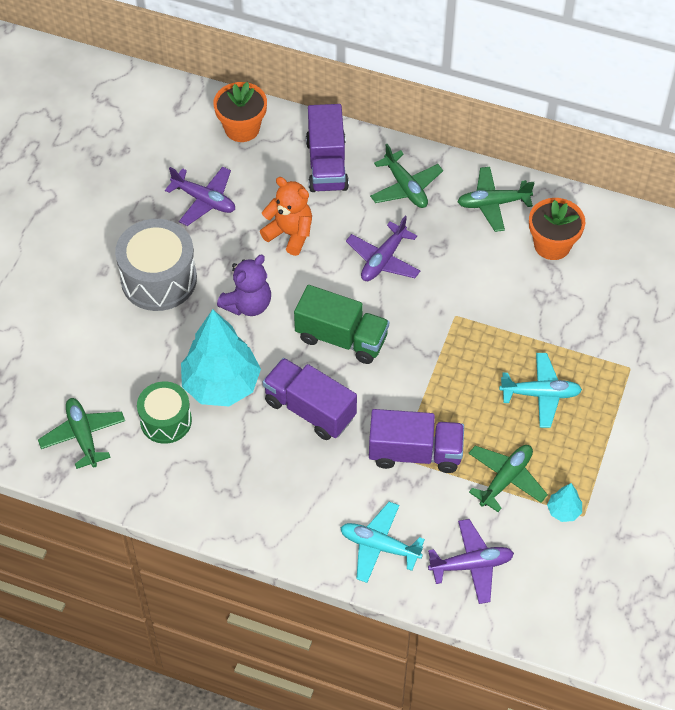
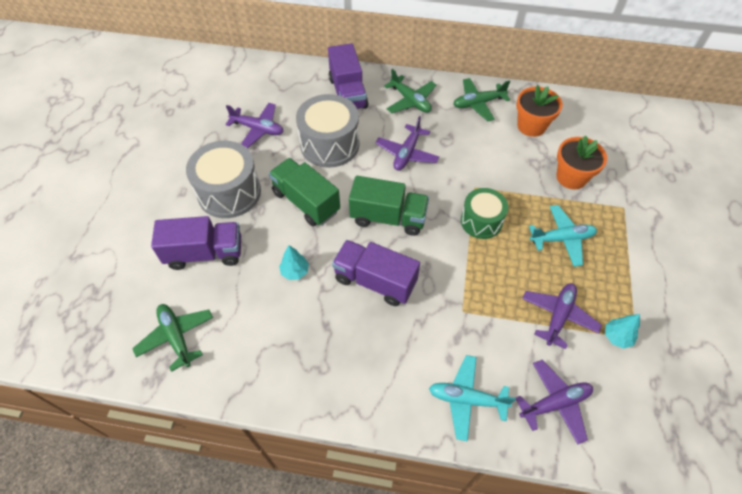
camera: 10 degrees left, 0 degrees up
green drum [137,382,192,444] -> green drum moved to [461,188,508,239]
turquoise tree [181,309,261,406] -> turquoise tree [279,245,309,280], size x0.42
orange flower pot [213,82,267,142] -> orange flower pot moved to [556,136,607,189]
purple teddy bear [217,255,271,316] -> green truck [269,158,340,226]
orange teddy bear [260,177,312,256] -> grey drum [296,94,359,168]
purple truck [369,409,464,473] -> purple truck moved to [151,216,241,270]
green plane [468,445,548,512] -> purple plane [522,283,602,349]

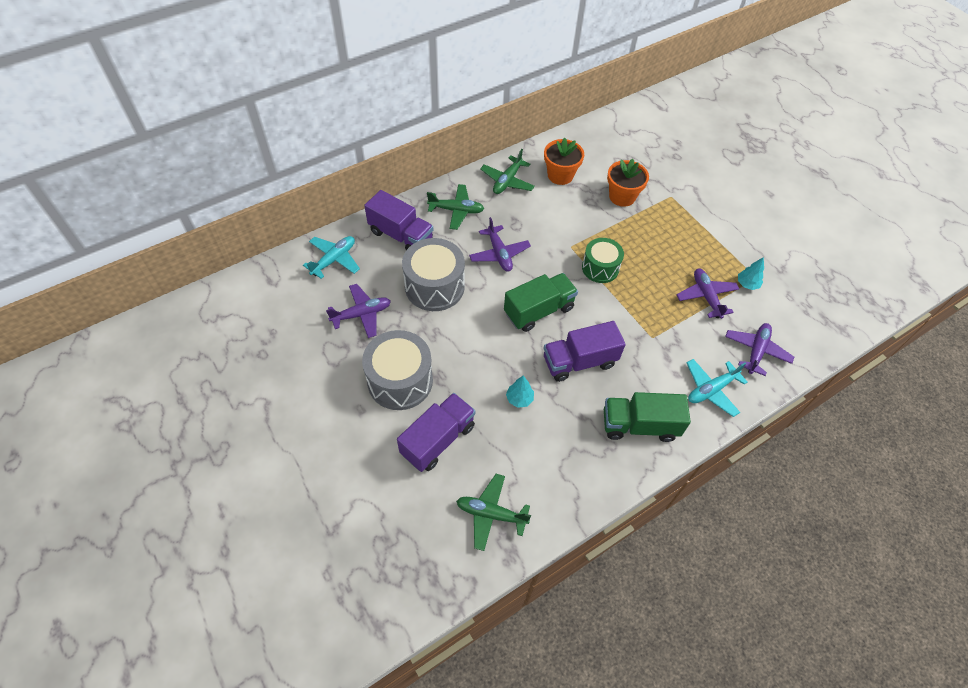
camera: 45 degrees left, 0 degrees up
green truck [269,158,340,226] -> green truck moved to [604,392,691,442]
turquoise plane [529,205,597,267] -> turquoise plane moved to [303,236,360,279]

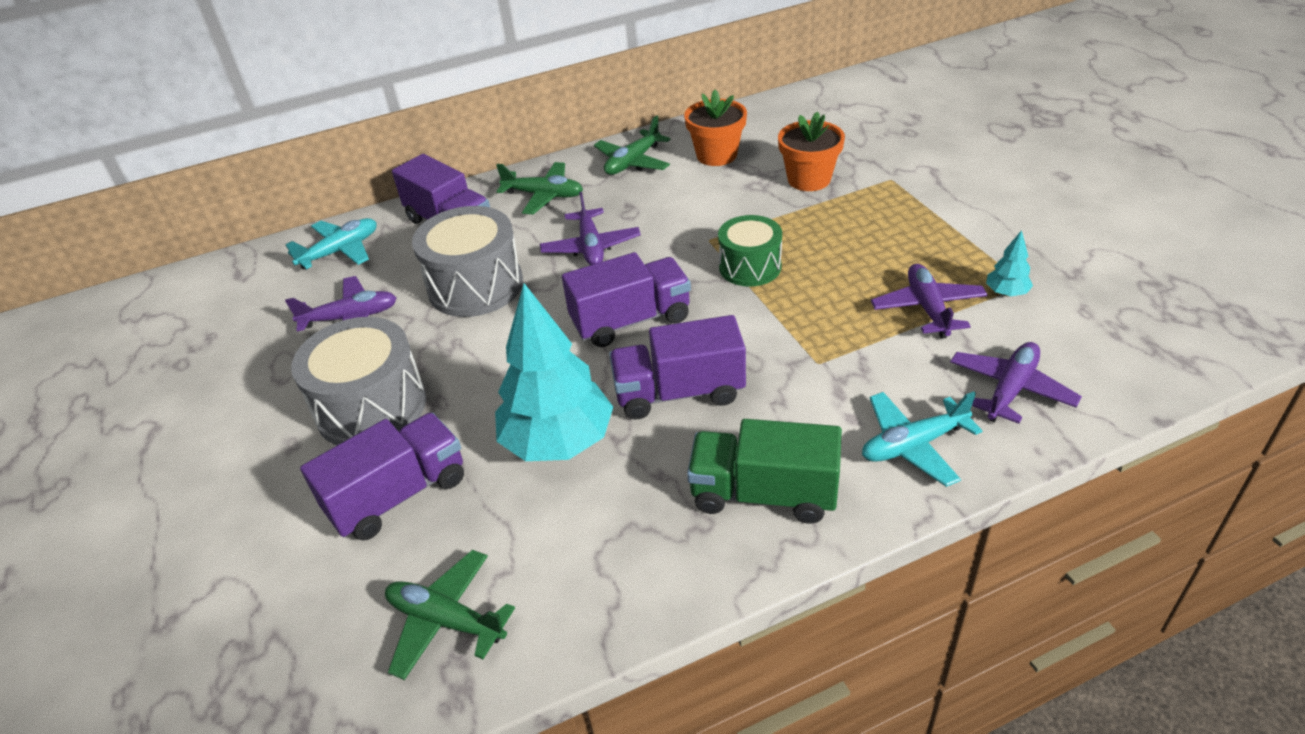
camera: 15 degrees right, 15 degrees down
green truck [504,273,578,332] -> purple truck [562,252,691,347]
turquoise tree [506,375,534,408] -> turquoise tree [495,283,613,461], size x2.36

